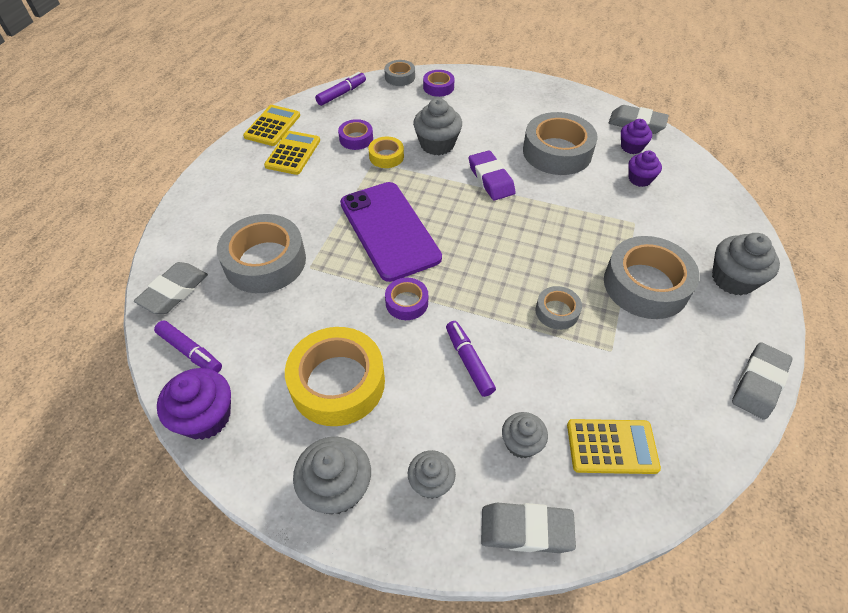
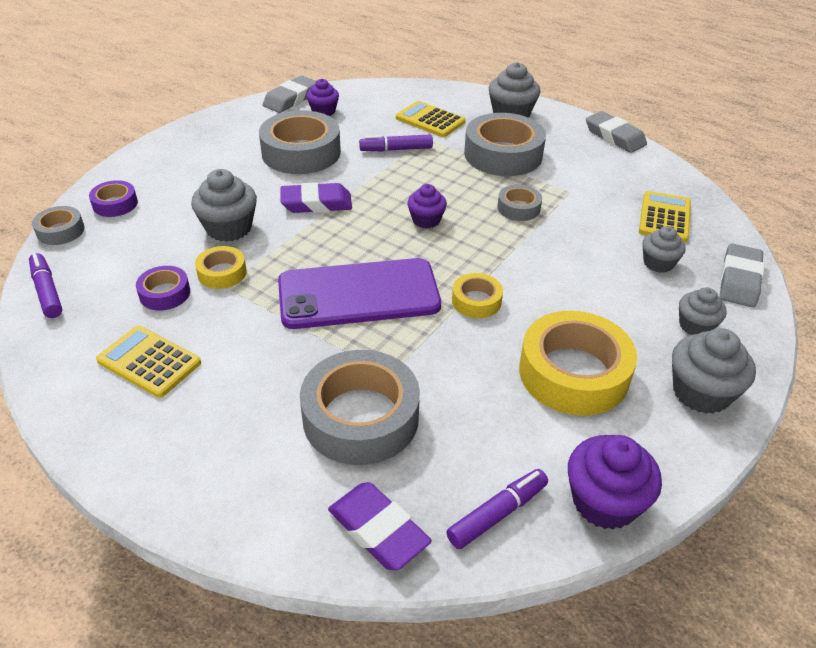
camera: 75 degrees left, 10 degrees down
grey eraser [134,262,208,314] -> purple eraser [328,482,432,570]
yellow calculator [243,105,300,146] -> yellow calculator moved to [396,101,465,137]
purple tape [385,278,428,320] -> yellow tape [452,273,503,318]
purple marker [446,321,496,397] -> purple marker moved to [359,134,433,152]
purple cupcake [628,150,662,187] -> purple cupcake moved to [407,184,447,228]

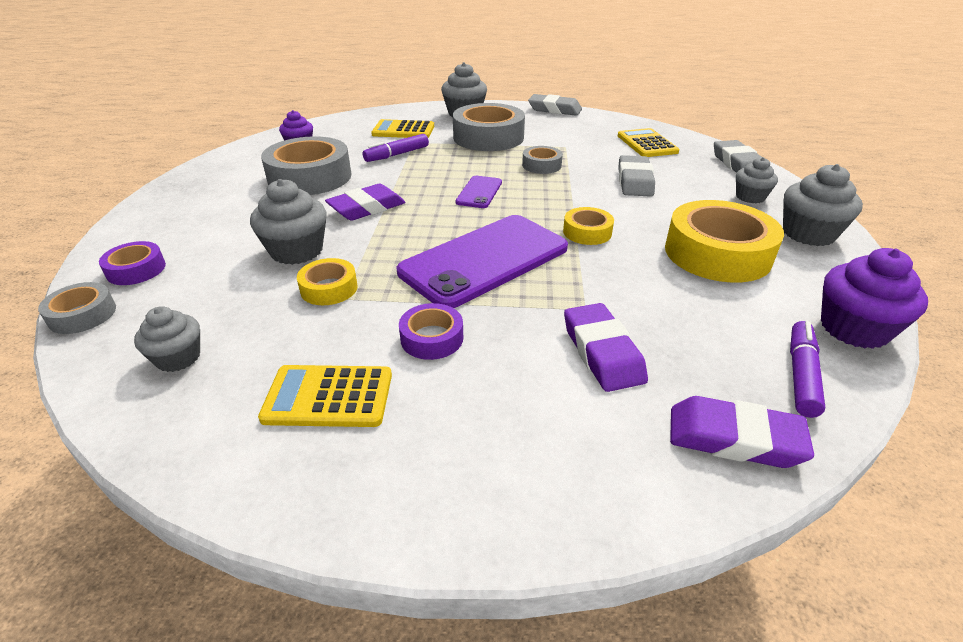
camera: 30 degrees left, 5 degrees down
purple marker [29,253,62,318] -> none
purple tape [136,266,190,311] -> purple tape moved to [399,303,463,360]
grey eraser [263,76,316,113] -> grey eraser moved to [618,155,655,197]
grey tape [300,350,420,465] -> purple eraser [564,303,648,392]
purple cupcake [407,184,447,228] -> purple phone [456,176,502,208]
grey cupcake [642,226,686,273] -> grey cupcake moved to [134,306,200,372]

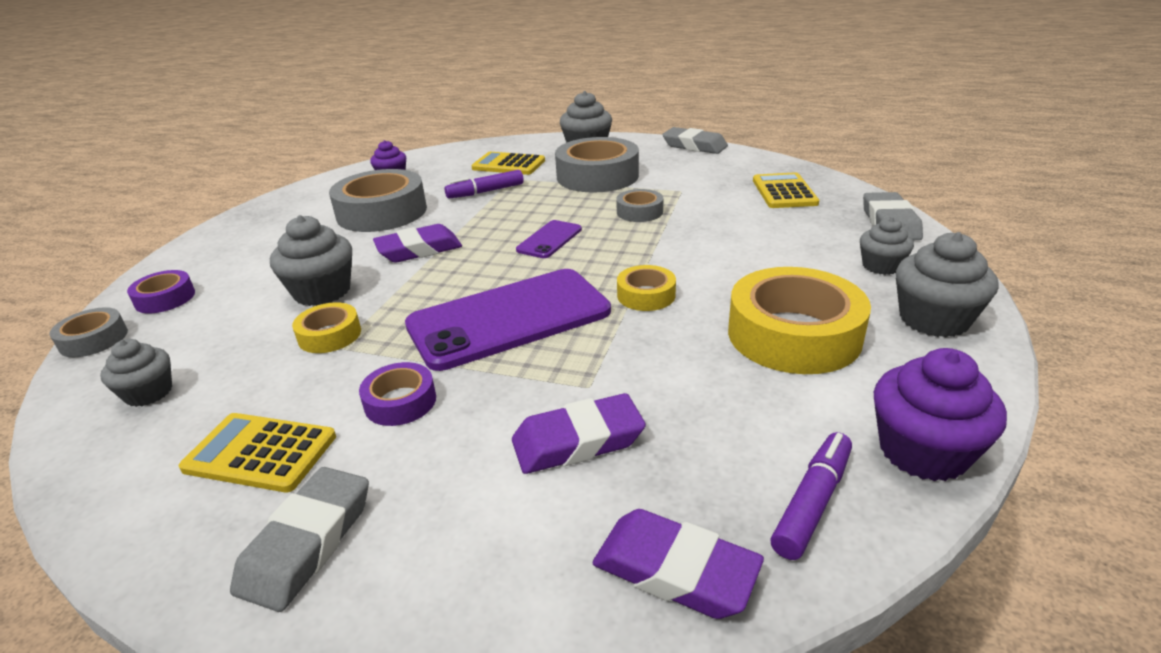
camera: 15 degrees right, 5 degrees down
purple eraser [564,303,648,392] -> purple eraser turned 75 degrees clockwise [512,393,646,474]
grey eraser [618,155,655,197] -> grey eraser moved to [230,467,369,612]

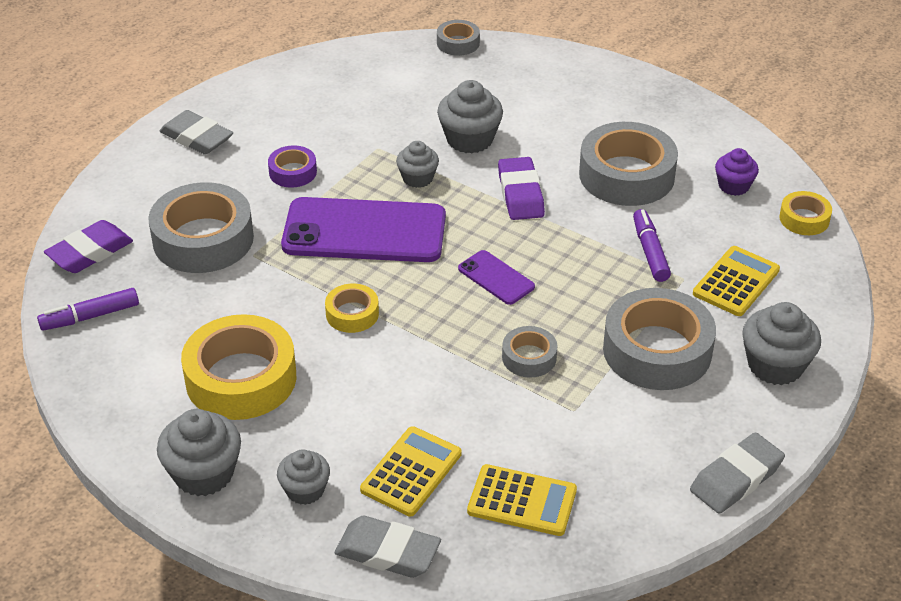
camera: 105 degrees right, 10 degrees up
grey cupcake [100,339,172,407] -> grey cupcake moved to [396,141,439,188]
purple tape [127,270,195,313] -> none
yellow calculator [179,413,336,492] -> yellow calculator moved to [360,426,462,517]
yellow tape [292,302,361,353] -> yellow tape moved to [779,191,832,235]
purple phone [405,269,611,371] -> purple phone turned 75 degrees counterclockwise [281,197,446,262]
purple eraser [512,393,646,474] -> grey tape [148,182,254,273]
purple marker [771,432,852,560] -> purple marker turned 105 degrees clockwise [37,288,139,331]
purple cupcake [874,348,1007,481] -> none

